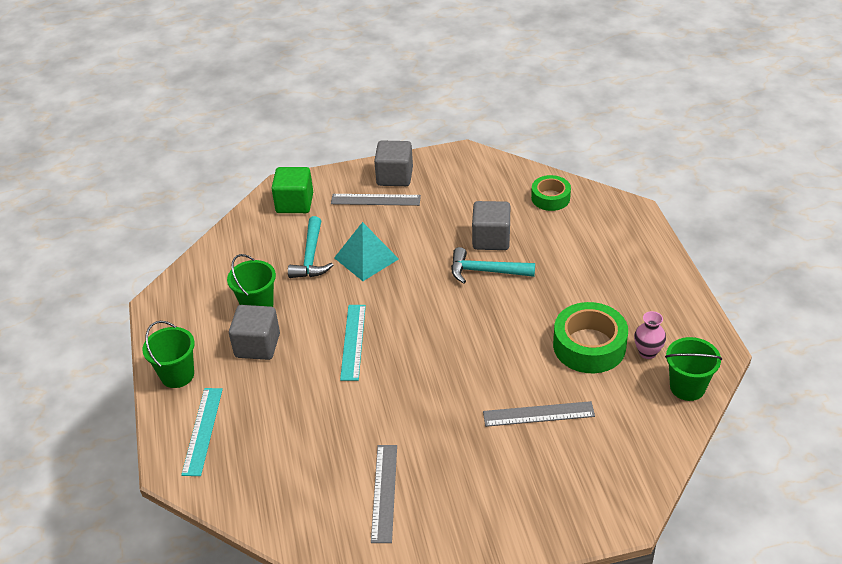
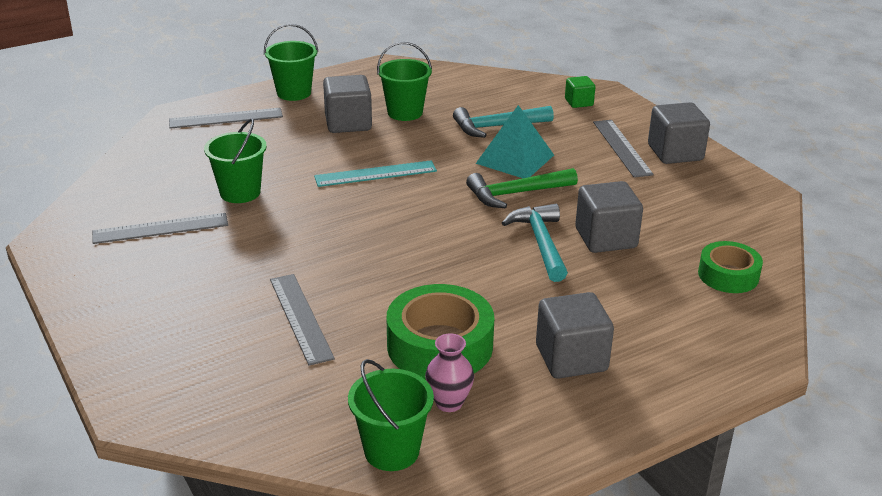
camera: 70 degrees right, 10 degrees down
turquoise ruler [181,388,223,476] -> grey ruler [169,108,283,129]
green cube [271,167,313,213] -> green cube [565,76,595,108], size x0.57
none -> green bucket [204,118,267,203]
none -> green hammer [466,168,578,208]
none -> grey cube [536,292,614,379]

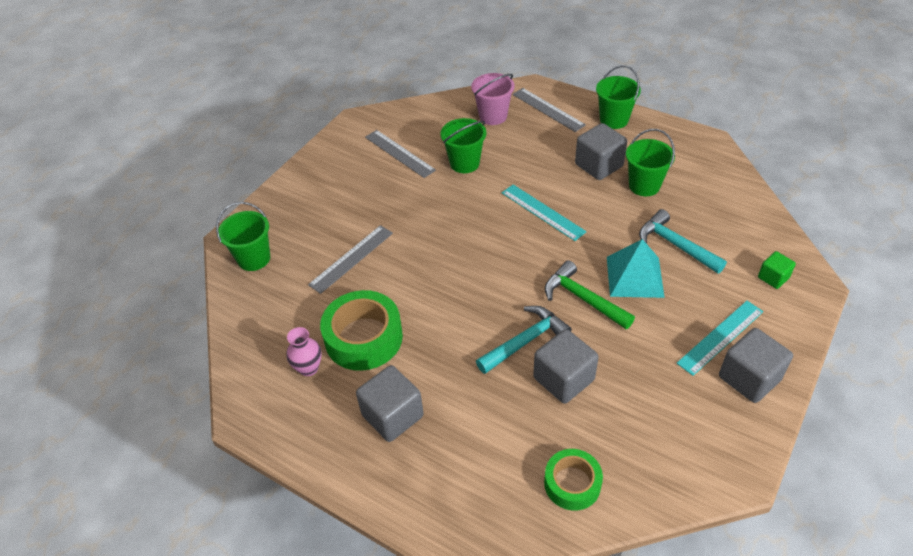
camera: 65 degrees right, 15 degrees up
green bucket [348,359,434,471] -> green bucket moved to [216,202,270,271]
grey ruler [593,120,654,178] -> turquoise ruler [677,301,763,376]
none -> pink bucket [471,73,515,125]

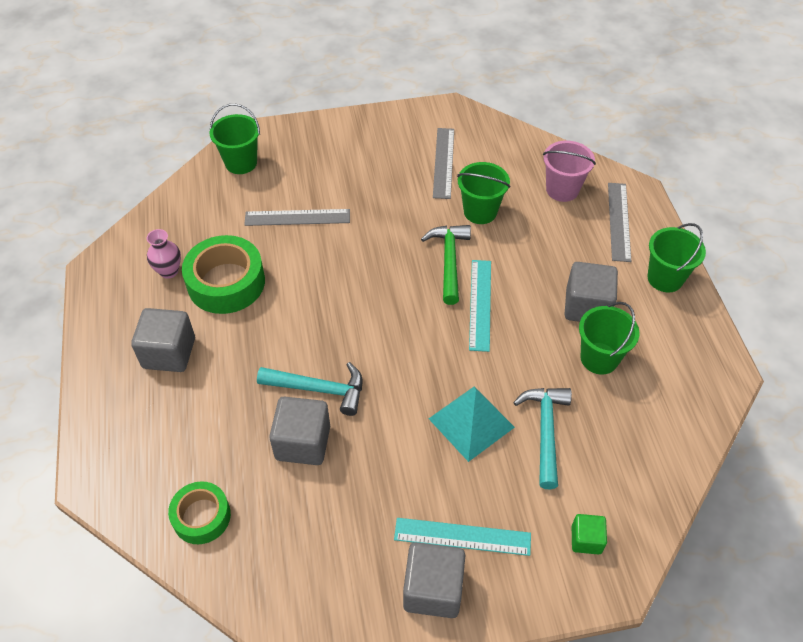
camera: 45 degrees right, 5 degrees up
green hammer [545,260,635,329] -> green hammer moved to [421,225,471,305]

